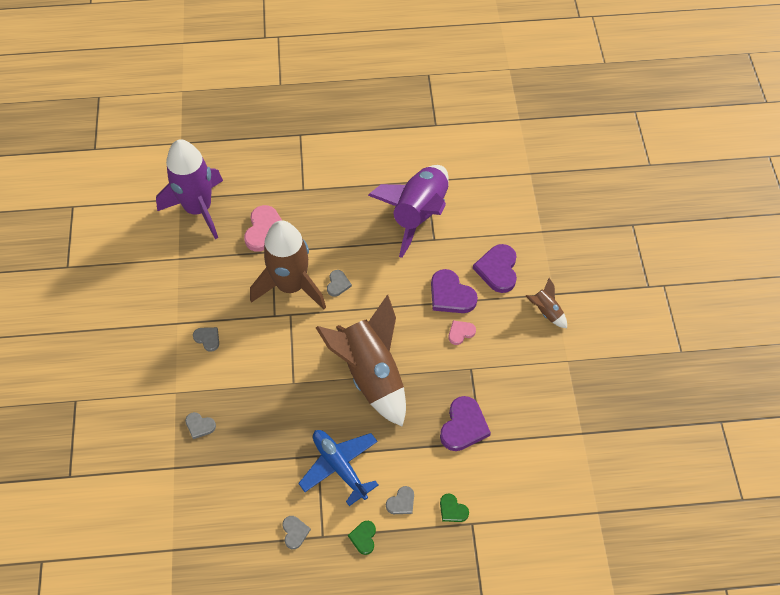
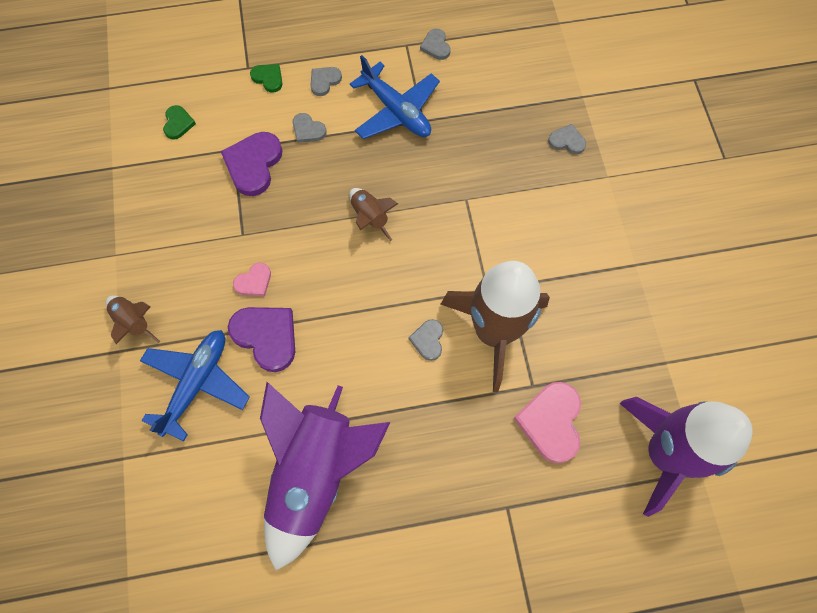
camera: 175 degrees right, 10 degrees up
grey heart [193,327,219,352] -> grey heart moved to [293,113,327,143]
brown rocket [316,295,406,427] -> brown rocket [349,188,398,241], size x0.43
green heart [348,521,376,555] -> green heart moved to [163,105,196,140]
purple heart [473,244,517,293] -> blue plane [140,330,250,441]

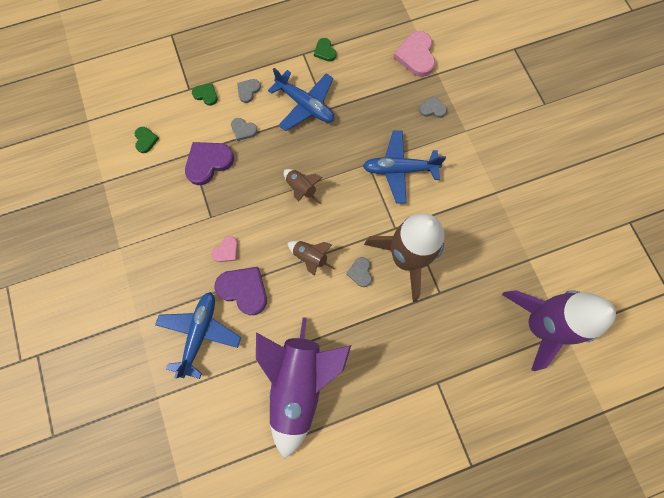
camera: 10 degrees left, 5 degrees up
brown rocket [106,295,160,344] -> brown rocket moved to [288,241,334,276]
purple heart [220,132,283,196] -> purple heart turned 45 degrees clockwise [185,142,234,185]
grey heart [420,28,451,60] -> green heart [314,38,337,62]
pink heart [513,382,581,463] -> pink heart moved to [393,31,435,77]
none -> blue plane [363,130,446,204]

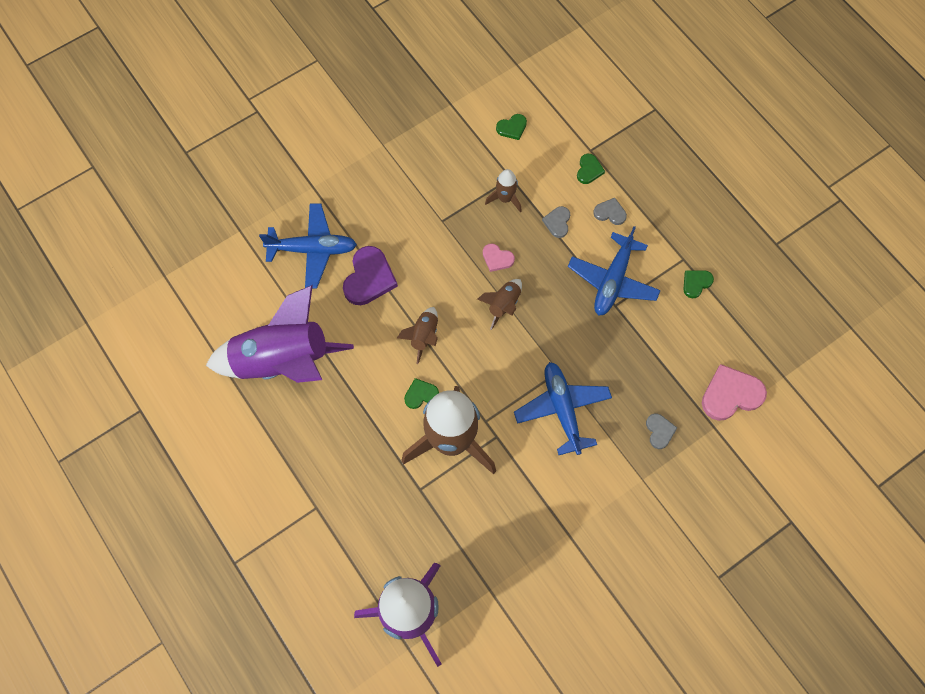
camera: 75 degrees right, 5 degrees down
purple heart [185,142,234,185] -> brown rocket [485,169,521,212]
pink heart [211,236,238,262] -> pink heart moved to [483,244,515,272]
grey heart [346,257,372,287] -> green heart [404,378,439,409]

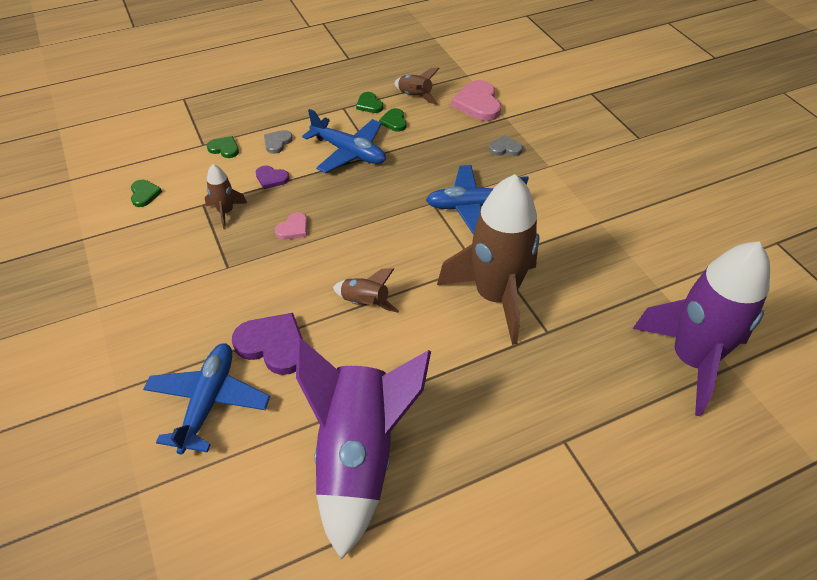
camera: 80 degrees left, 20 degrees down
green heart [404,378,439,409] -> green heart moved to [379,108,407,132]
brown rocket [477,279,522,330] -> brown rocket moved to [394,67,440,105]
grey heart [542,206,570,238] -> purple heart [256,166,289,189]

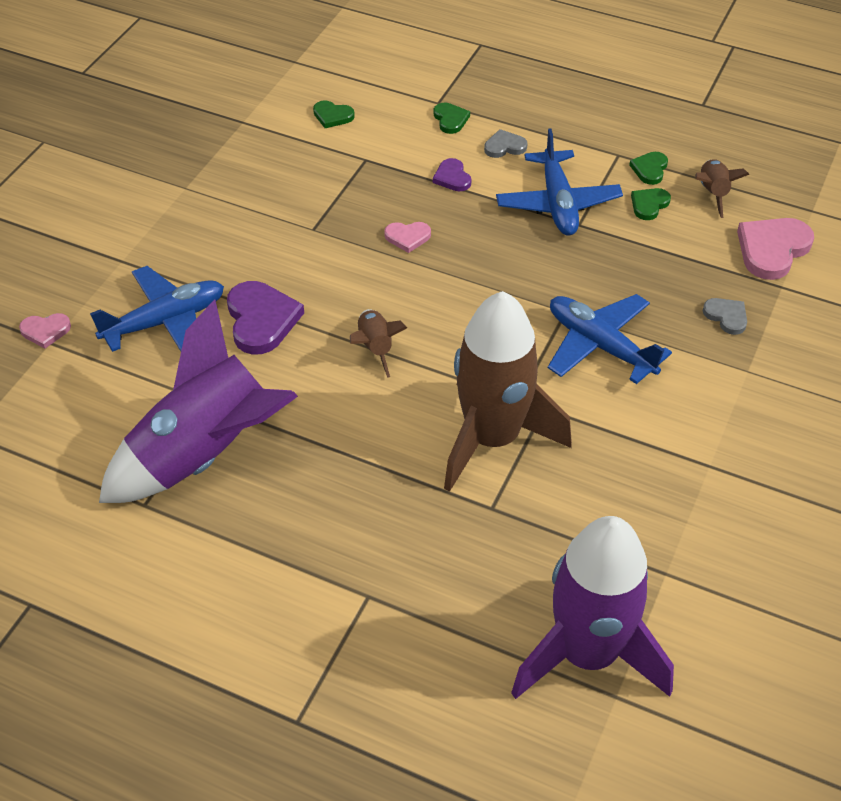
camera: 50 degrees right, 0 degrees up
green heart [131,180,162,207] -> green heart turned 75 degrees clockwise [313,100,355,128]
brown rocket [205,164,247,229] -> none
none -> pink heart [19,313,71,348]

